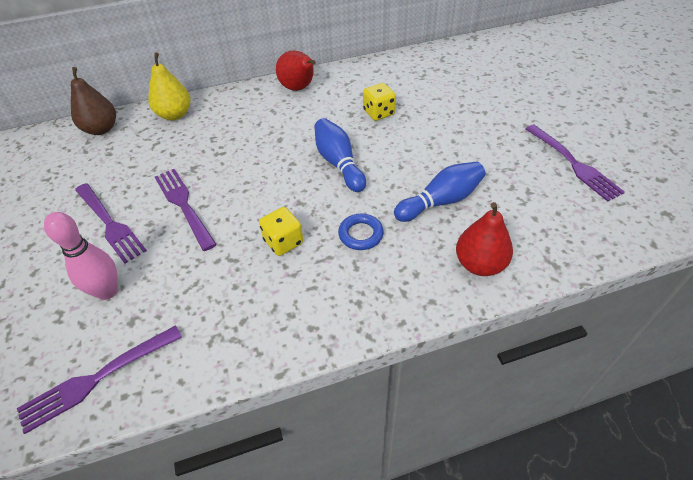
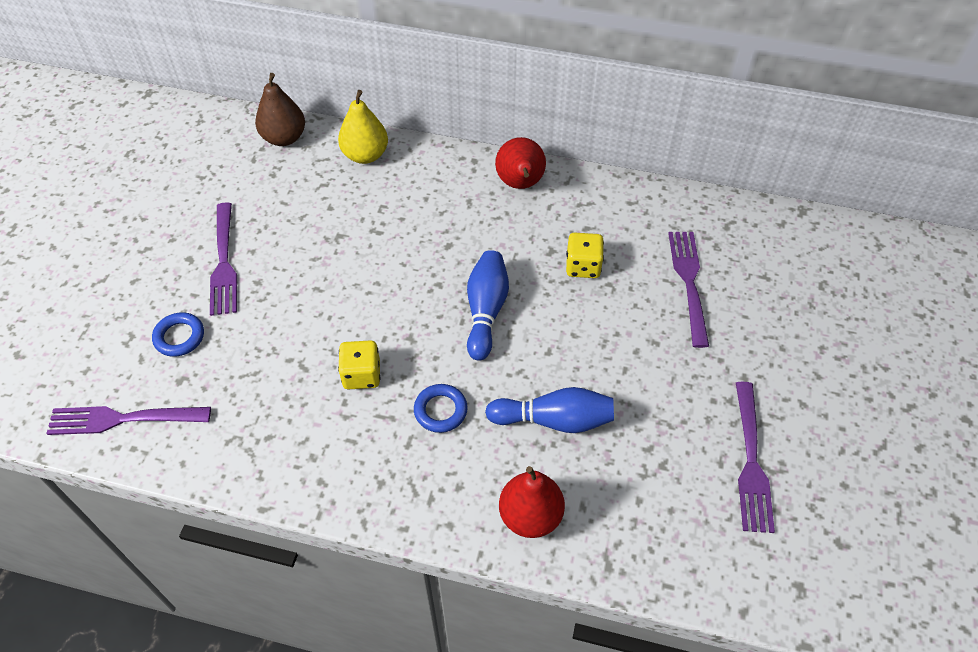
camera: 30 degrees right, 5 degrees up
pink bowling pin [44,212,118,300] -> blue ring [152,312,204,357]
purple fork [155,169,217,251] -> purple fork moved to [668,232,709,348]

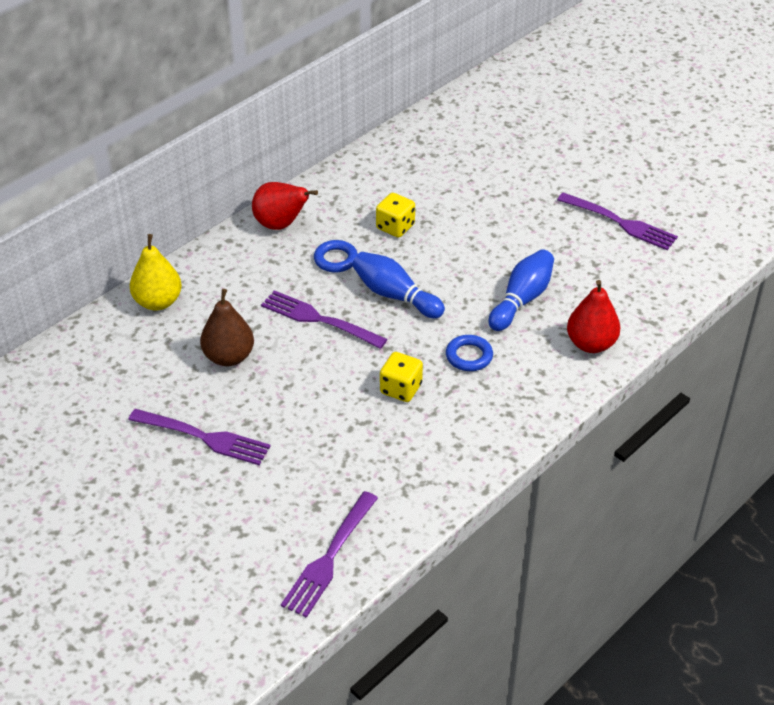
camera: 60 degrees left, 10 degrees down
blue ring [152,312,204,357] -> blue ring moved to [314,240,358,273]
brown pear [255,73,305,146] -> brown pear moved to [200,289,254,366]
purple fork [668,232,709,348] -> purple fork moved to [261,290,388,349]

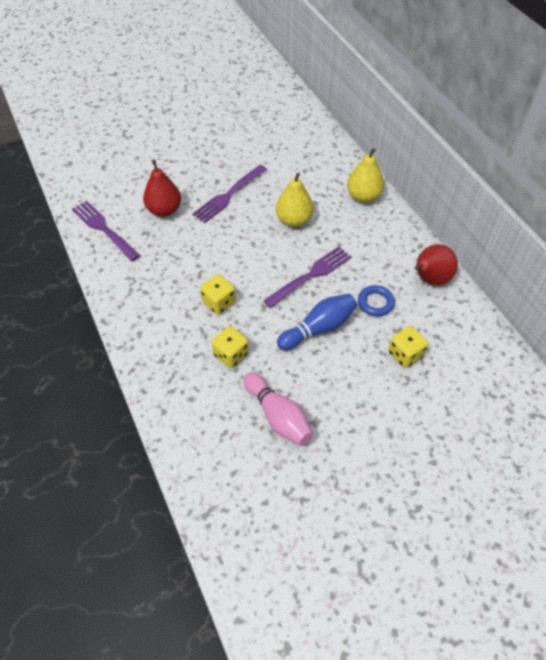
camera: 110 degrees right, 10 degrees up
brown pear [200,289,254,366] -> yellow pear [276,172,314,227]
blue ring [446,335,493,371] -> yellow dice [211,326,249,368]
blue bowling pin [489,249,554,331] -> pink bowling pin [243,372,313,446]
purple fork [557,192,678,250] -> none
red pear [567,280,621,353] -> red pear moved to [143,159,181,217]

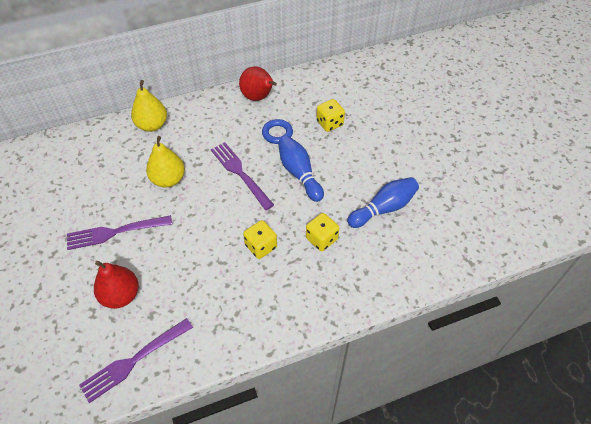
camera: 85 degrees left, 0 degrees up
purple fork [192,165,267,223] -> purple fork turned 120 degrees clockwise [67,215,172,250]
pink bowling pin [243,372,313,446] -> blue bowling pin [347,177,419,228]

